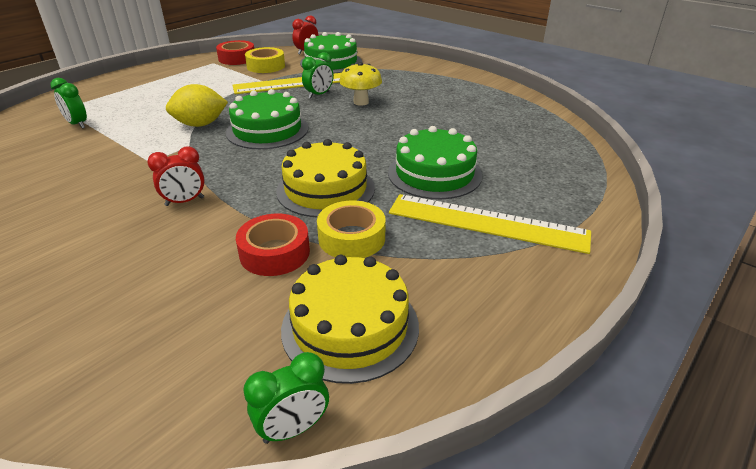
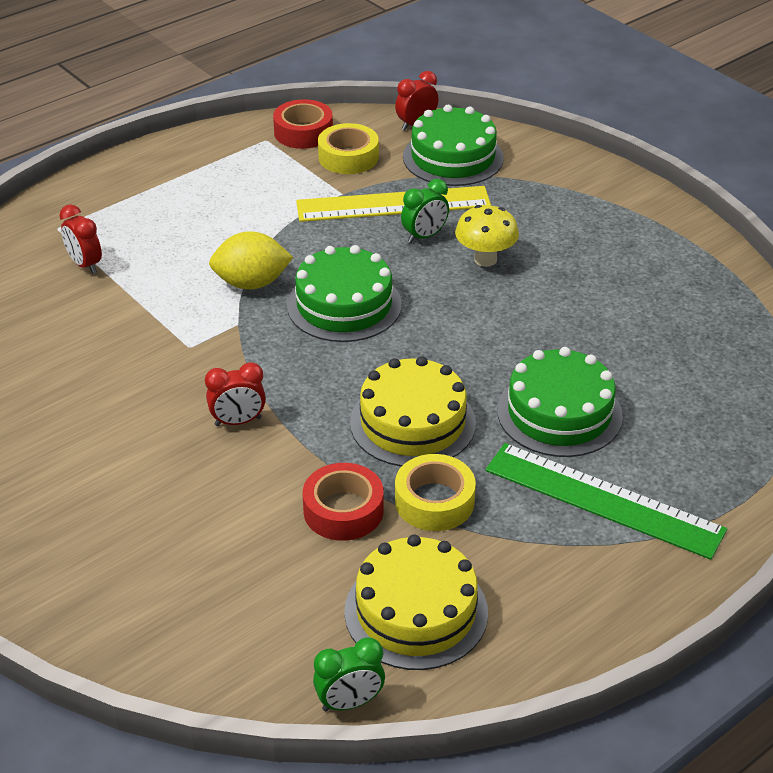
camera: 10 degrees right, 5 degrees up
green clock [50,78,87,129] -> red clock [59,204,102,274]
yellow ruler [389,194,591,254] -> green ruler [485,443,727,560]

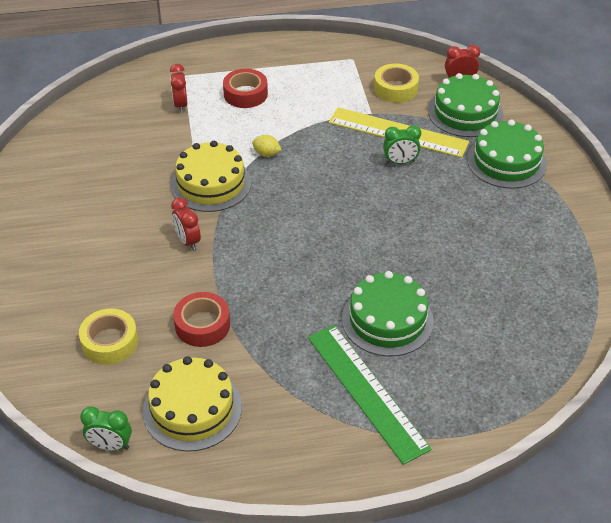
camera: 30 degrees right, 5 degrees up
red clock [205,362,266,426] -> red clock turned 45 degrees clockwise [171,197,201,251]
yellow lemon [209,231,293,290] -> yellow lemon [252,135,281,157], size x0.55
red tape [273,99,333,149] -> red tape moved to [223,69,268,108]
green cake [287,245,402,342] -> green cake moved to [467,120,547,189]
yellow cake [350,356,476,467] -> yellow cake moved to [171,141,252,212]
yellow tape [395,454,476,531] -> yellow tape moved to [79,308,138,365]
yellow mushroom [455,205,519,267] -> none

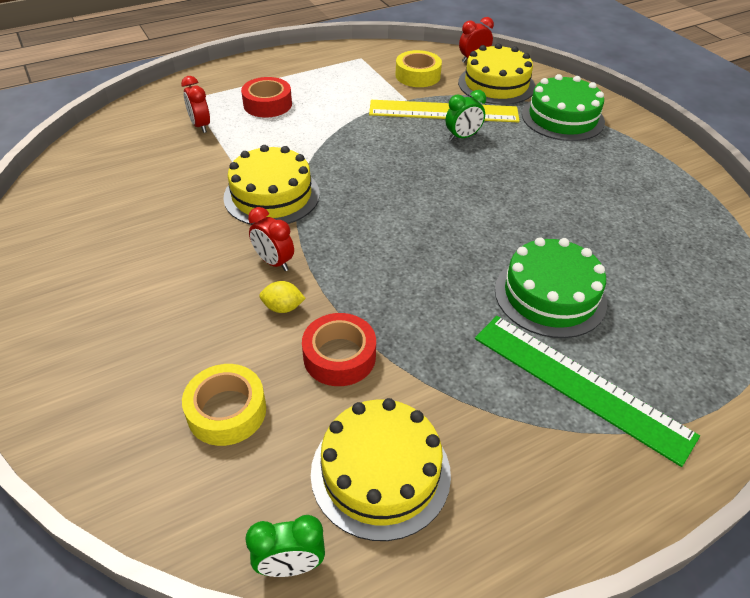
camera: 20 degrees left, 0 degrees up
yellow lemon [252,135,281,157] -> yellow lemon moved to [259,281,306,313]
green cake [428,73,504,137] -> yellow cake [458,43,535,105]

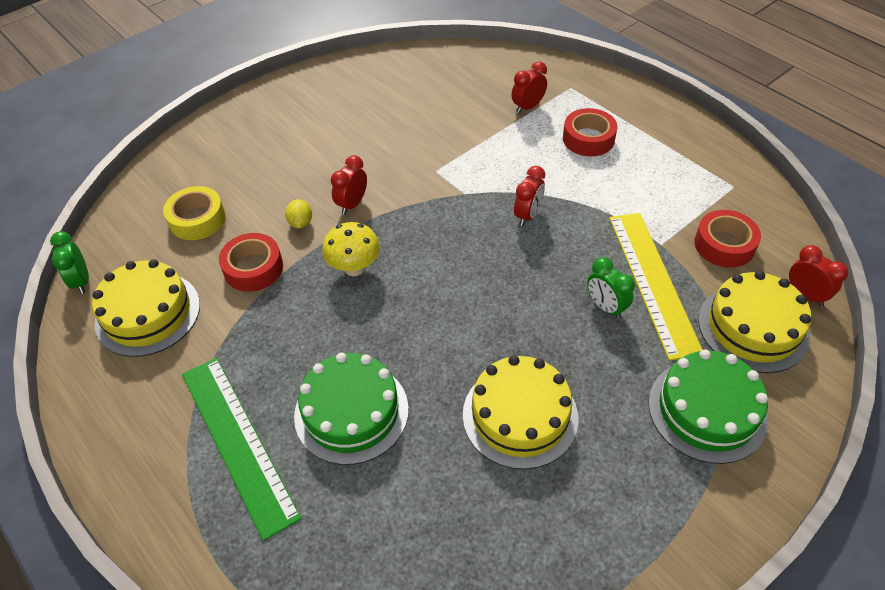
camera: 80 degrees right, 5 degrees up
yellow cake [223,145,320,225] -> yellow cake moved to [463,355,579,469]
yellow tape [395,50,442,87] -> red tape [694,210,761,268]
green ruler [475,316,700,467] -> green ruler turned 60 degrees counterclockwise [182,358,302,541]
none -> yellow mushroom [322,222,380,276]
none -> red clock [514,166,545,226]

